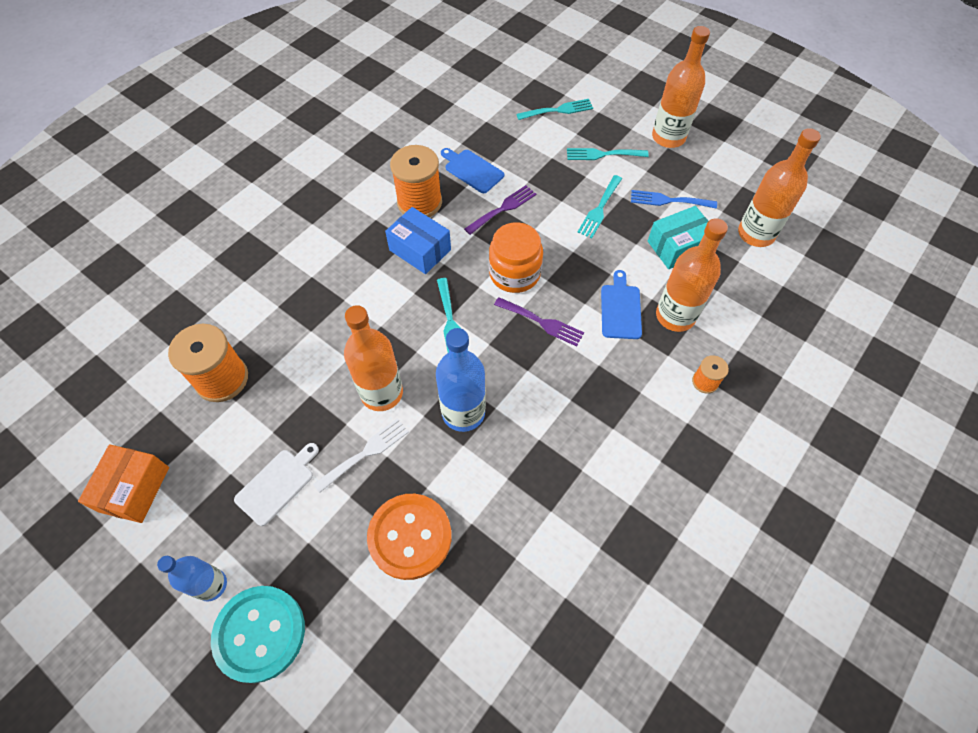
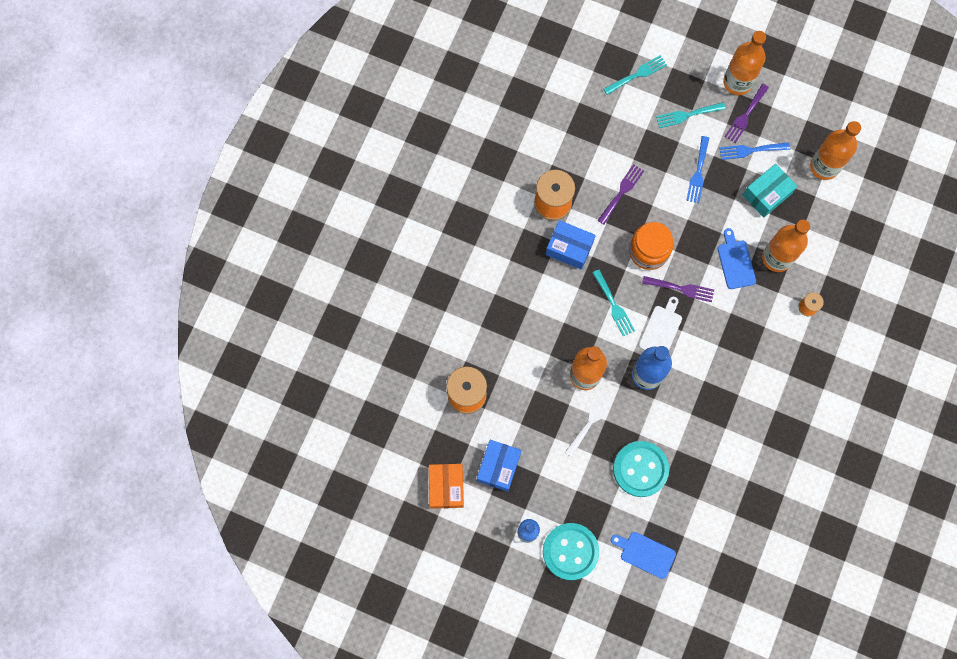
camera: 15 degrees left, 15 degrees up
white cutting board [234,443,319,526] -> white cutting board moved to [639,297,682,350]
orange button [367,494,452,580] -> turquoise button [613,441,669,497]
blue cutting board [441,148,504,193] -> blue cutting board moved to [611,532,676,579]
turquoise fork [577,175,622,238] -> blue fork [686,136,709,203]
none -> blue box [477,440,522,492]
none -> purple fork [724,84,769,143]

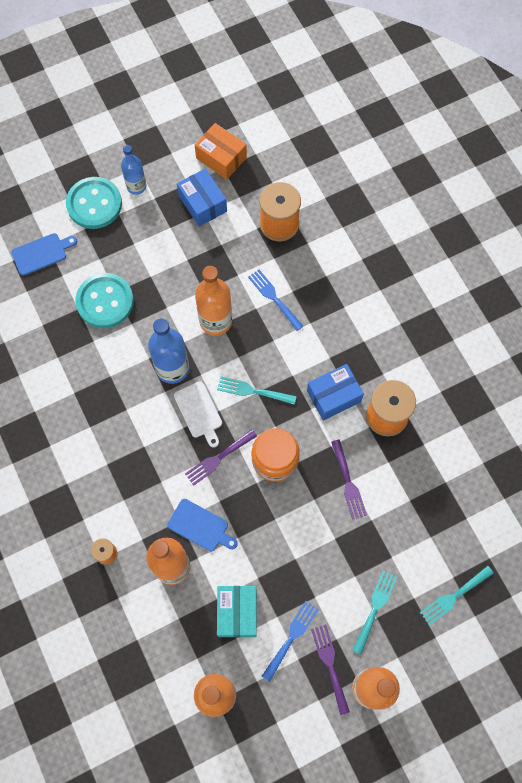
camera: 130 degrees right, 5 degrees down
white fork [565,391,614,457] -> none
turquoise fork [604,55,667,95] -> turquoise fork turned 45 degrees clockwise [420,566,494,626]
blue fork [686,136,709,203] -> blue fork moved to [248,269,303,331]

